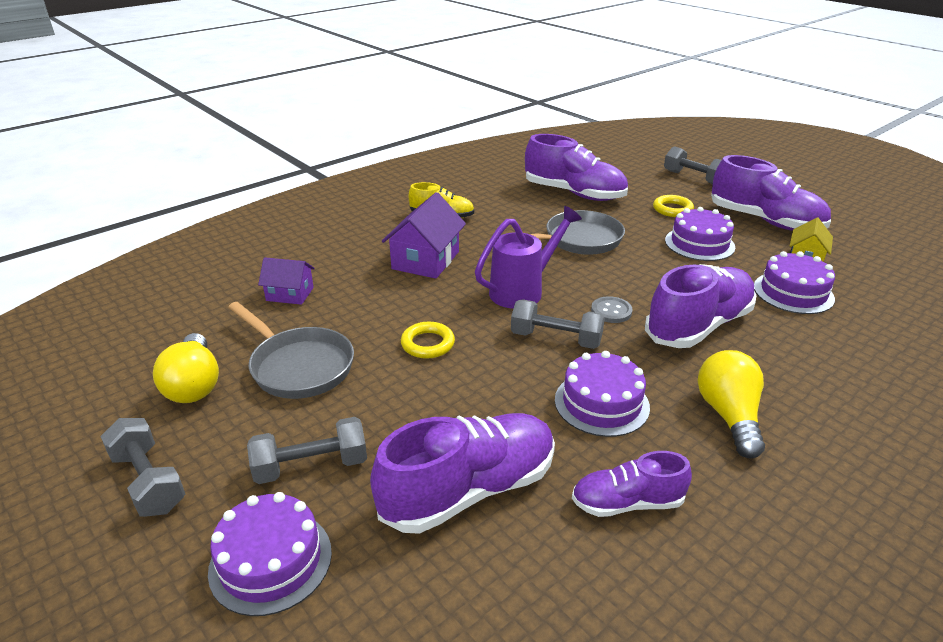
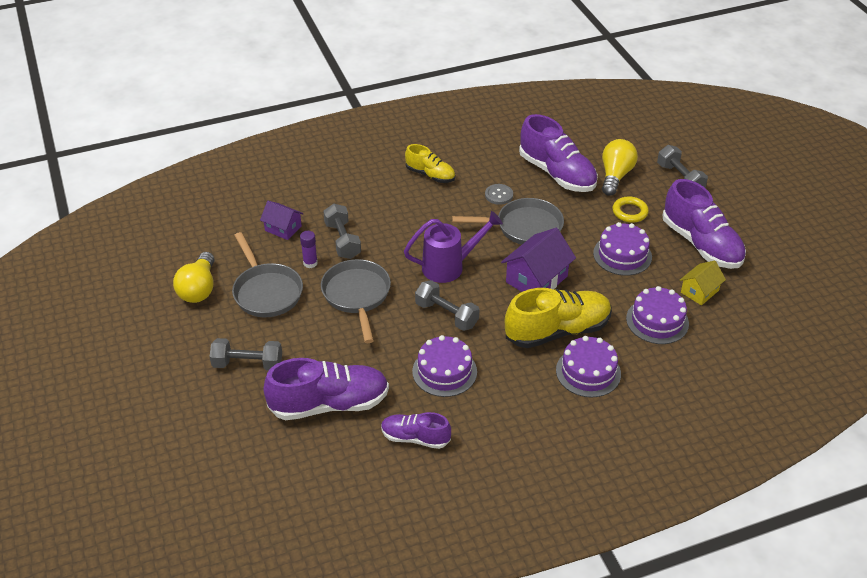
camera: 20 degrees right, 10 degrees up
grey dumbbell [100,418,185,517] -> grey dumbbell moved to [323,204,361,259]
purple cake [208,492,332,616] -> purple cake moved to [556,336,621,397]
purple house [382,192,466,279] -> purple house moved to [501,228,576,292]
yellow ring [401,322,455,359] -> grey pan [321,259,391,343]
grey button [591,296,633,323] -> grey button moved to [485,184,513,205]
purple shoe [645,264,756,348] -> yellow shoe [505,288,612,348]
yellow light bulb [698,350,765,459] -> yellow light bulb moved to [602,139,638,196]
none -> purple glue stick [300,231,318,268]

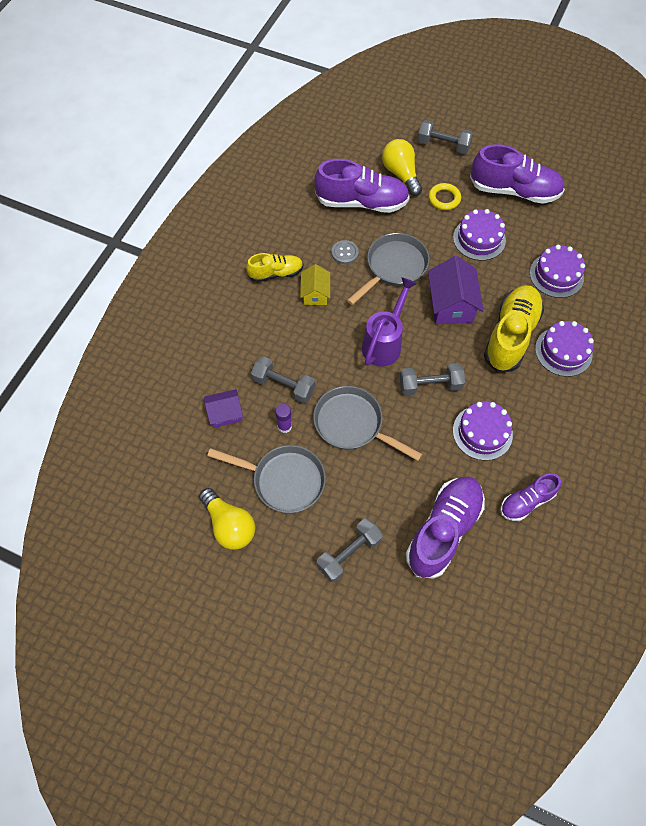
camera: 45 degrees left, 20 degrees up
yellow house [680,261,726,305] -> yellow house moved to [300,264,330,305]

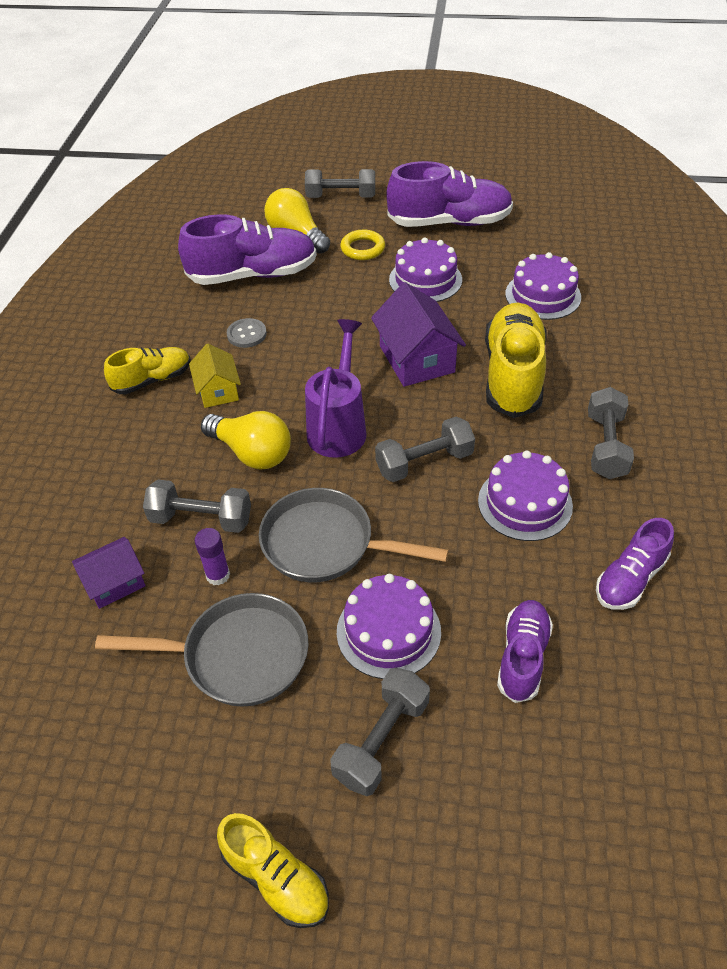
camera: 15 degrees left, 15 degrees down
yellow light bulb [199,488,255,550] -> yellow light bulb moved to [201,411,291,470]
grey pan [347,233,430,305] -> none
purple shoe [406,477,485,579] -> purple shoe [497,600,553,703], size x0.57
purple cake [535,321,594,377] -> purple cake moved to [337,574,441,679]
none -> yellow shoe [217,813,329,928]
none -> grey dumbbell [588,387,634,479]

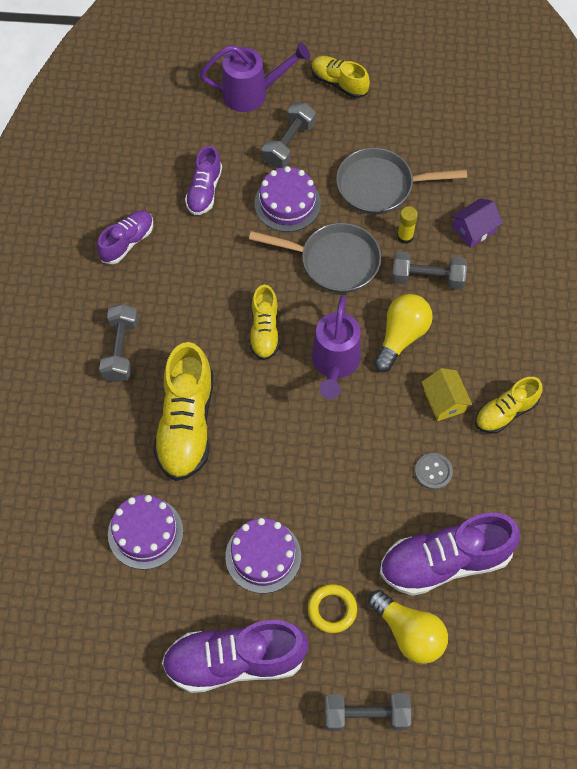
camera: 175 degrees right, 15 degrees up
purple glue stick [194,528,230,586] -> yellow glue stick [397,206,418,244]
yellow light bulb [201,411,291,470] -> yellow light bulb turned 90 degrees clockwise [374,294,433,372]
purple house [371,282,466,387] -> none
grey dumbbell [375,417,475,482] -> yellow shoe [249,285,280,360]
purple cake [478,451,573,541] -> none
none -> purple watering can [200,42,310,112]

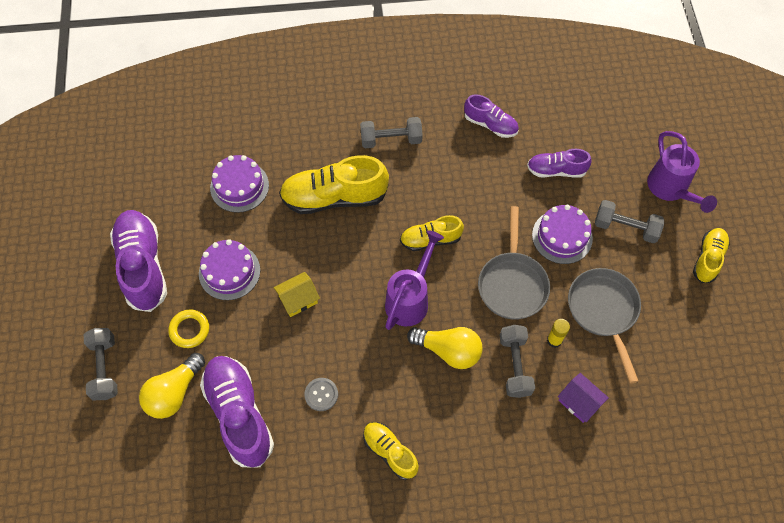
camera: 80 degrees right, 0 degrees up
purple watering can [312,295,360,399] -> purple watering can turned 120 degrees clockwise [385,230,444,330]
yellow house [421,368,472,421] -> yellow house moved to [274,272,320,317]

